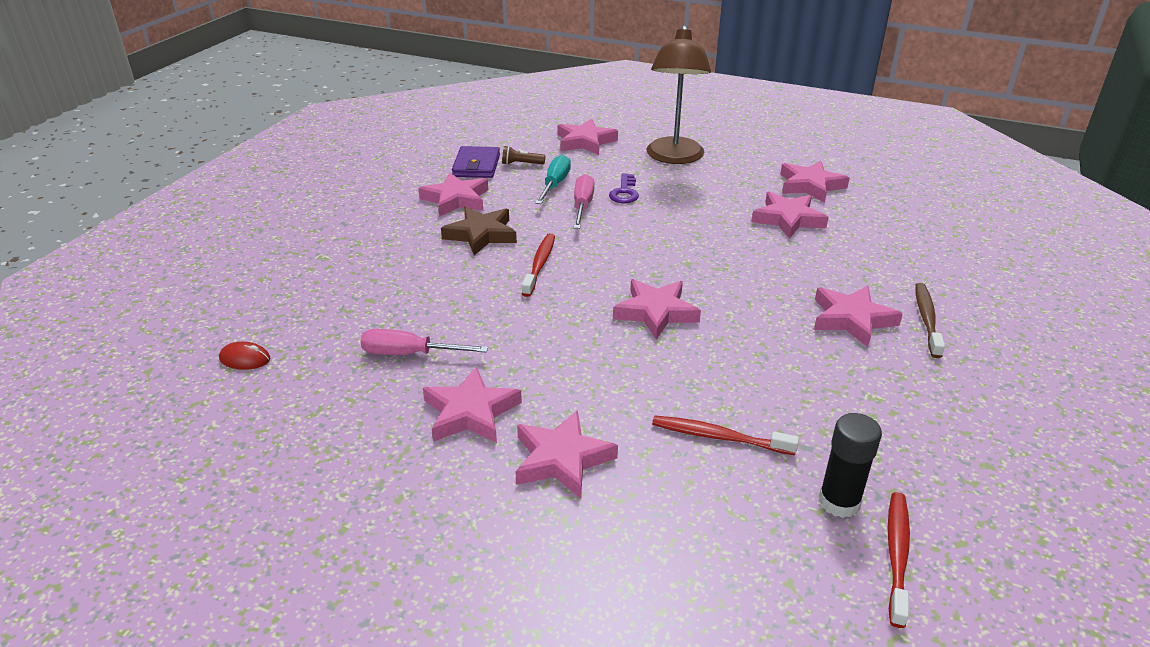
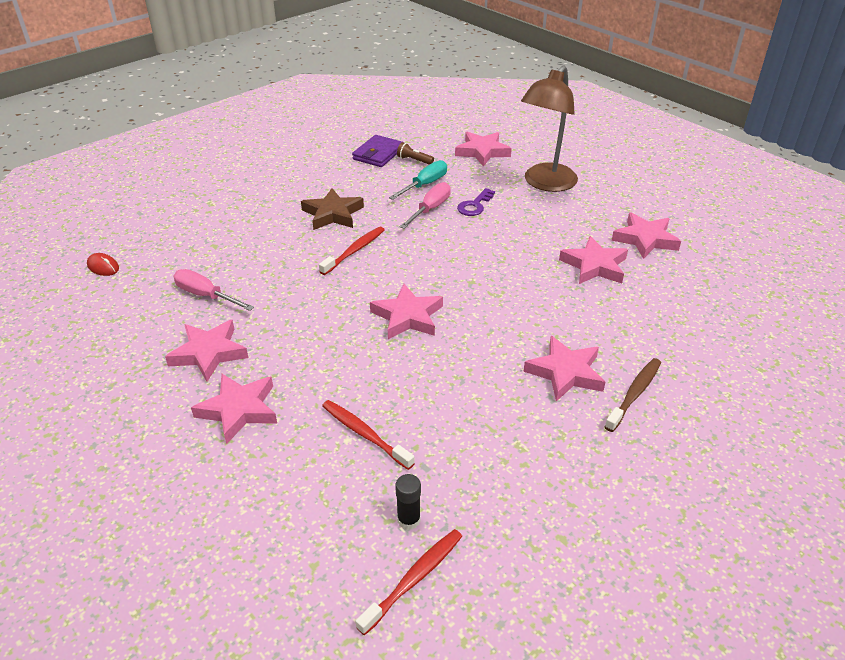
camera: 25 degrees right, 5 degrees up
pink star [418,172,488,217] -> none
black glue stick [819,413,882,518] -> black glue stick [395,474,421,530], size x0.67

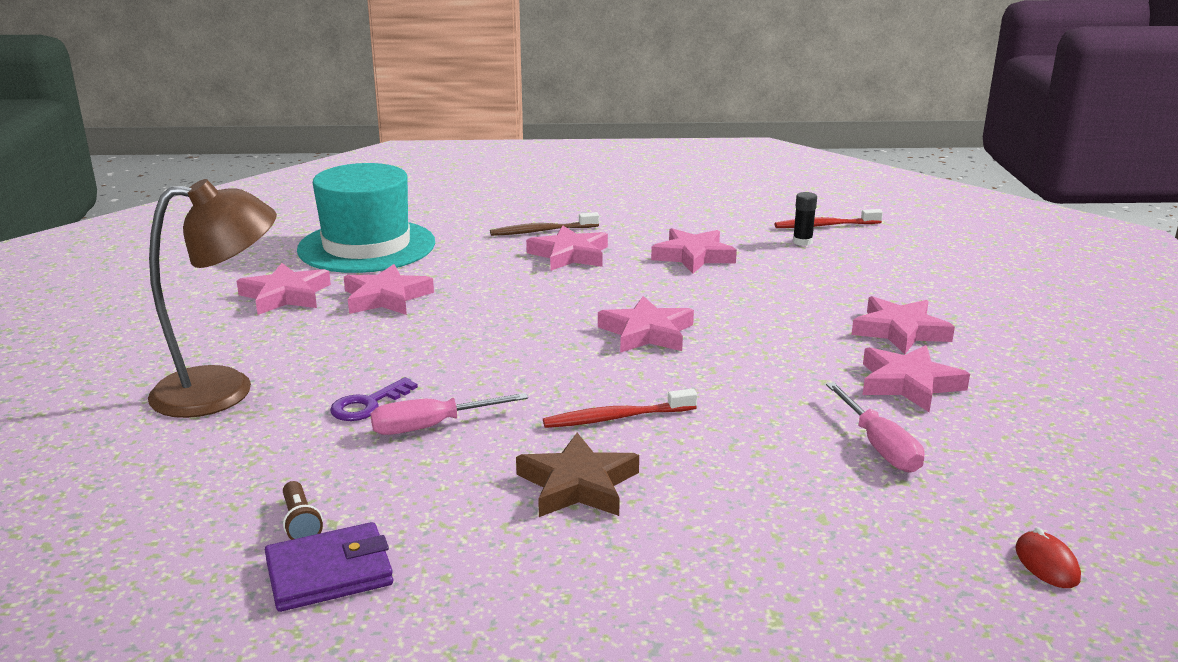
camera: 140 degrees left, 15 degrees down
red toothbrush [322,400,415,470] -> none
turquoise screwdriver [389,160,447,200] -> none
pink star [455,132,512,167] -> pink star moved to [651,228,737,273]
purple key [457,188,495,216] -> purple key turned 150 degrees clockwise [330,377,418,421]
none -> turquoise hat [297,163,435,273]

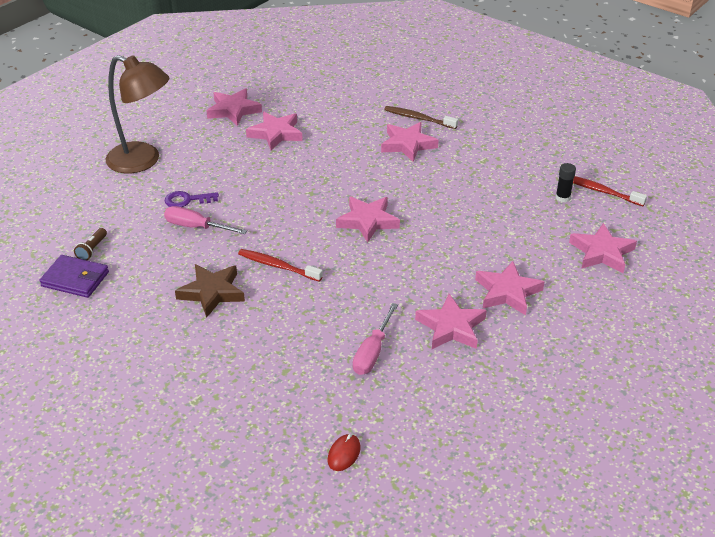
camera: 40 degrees right, 15 degrees up
turquoise hat [297,163,435,273] -> none
pink star [651,228,737,273] -> pink star moved to [569,223,637,273]

